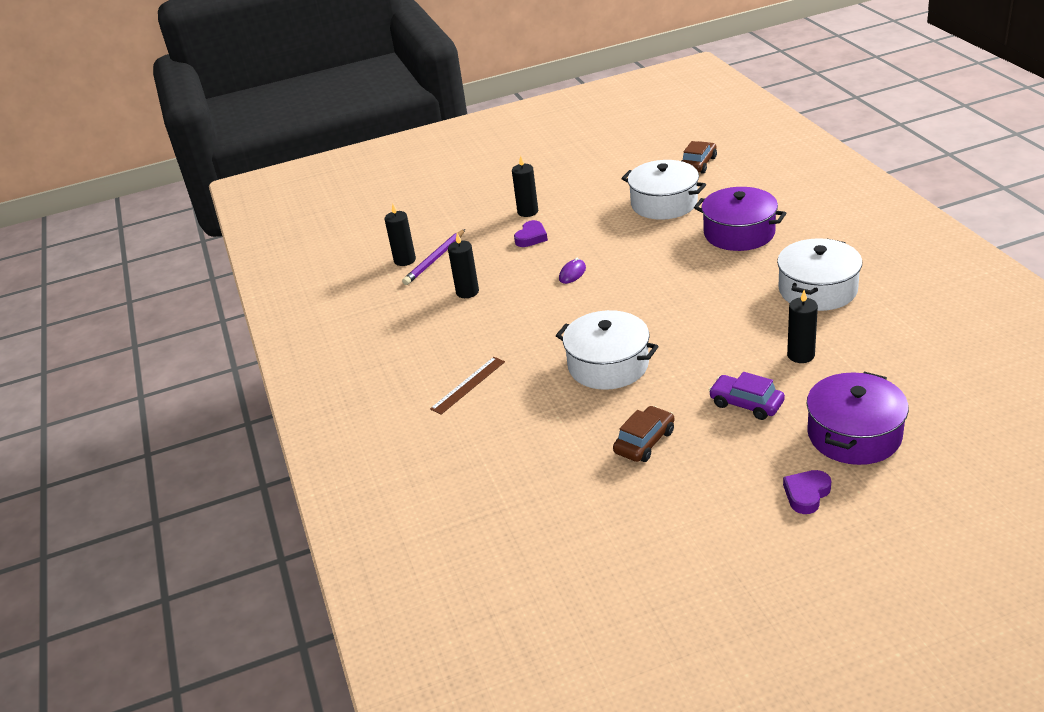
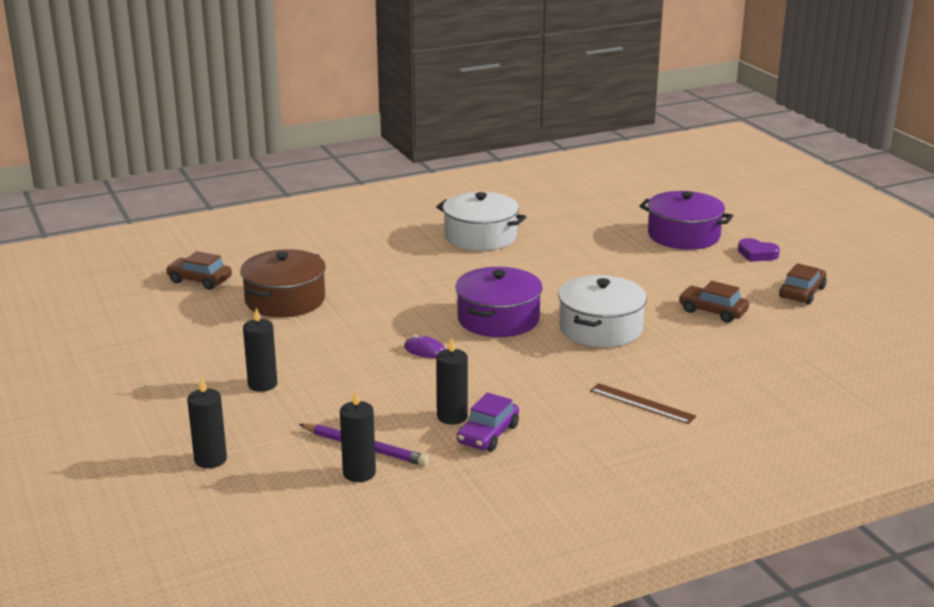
camera: 100 degrees left, 10 degrees down
purple heart [514,220,548,247] -> none
white pot [621,160,706,220] -> brown pot [240,249,326,317]
purple pot [694,187,786,251] -> purple pot moved to [455,267,543,337]
purple car [709,372,785,420] -> purple car moved to [457,393,519,452]
black candle [787,290,818,363] -> black candle moved to [187,378,227,468]
none -> brown car [779,263,827,304]

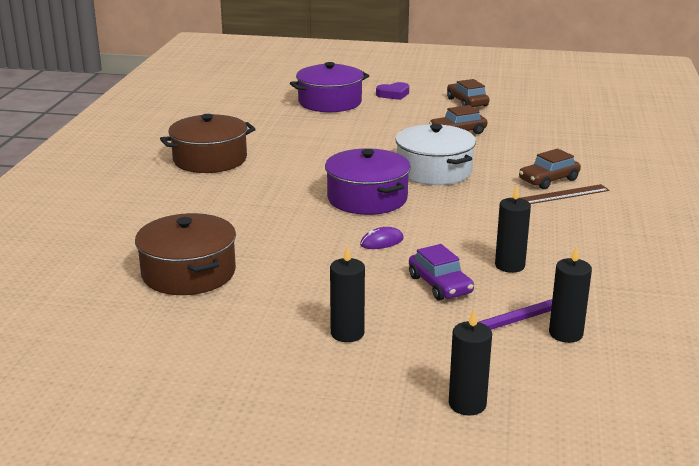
camera: 55 degrees left, 0 degrees up
brown car [166,251,232,290] -> brown car moved to [519,149,581,189]
white pot [436,192,526,251] -> brown pot [160,114,256,173]
purple car [457,393,519,452] -> purple car moved to [409,244,474,301]

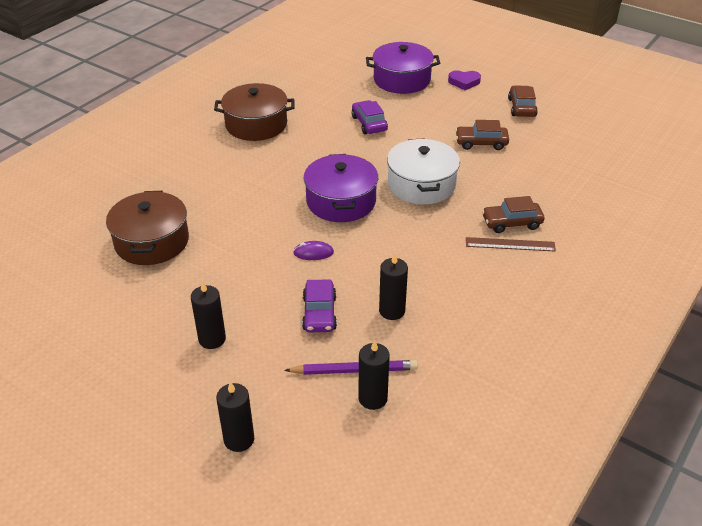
camera: 25 degrees right, 15 degrees up
none -> purple car [352,100,388,134]

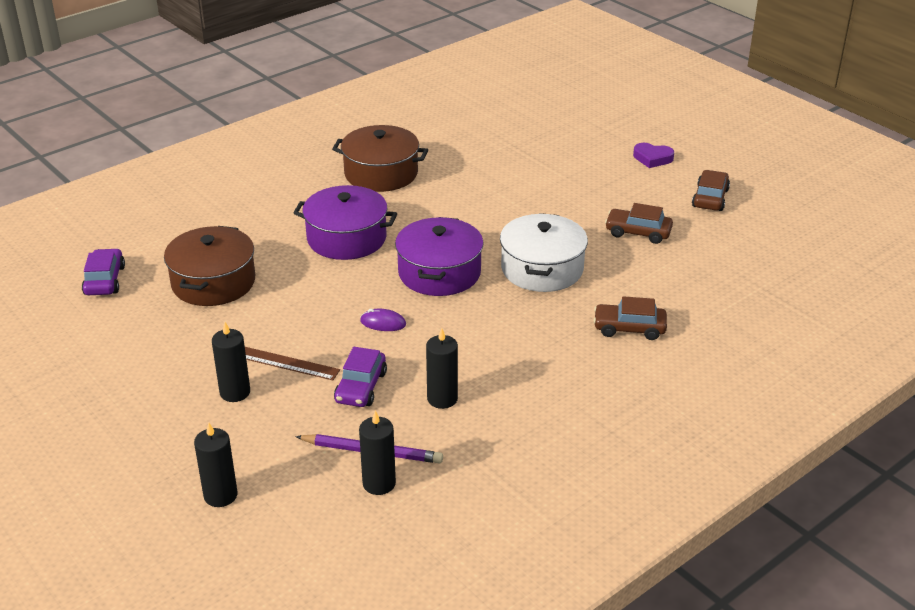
camera: 15 degrees right, 5 degrees down
purple car [352,100,388,134] -> purple car moved to [82,248,125,295]
purple pot [366,42,440,94] -> purple pot moved to [293,185,397,260]
brown ruler [466,237,556,252] -> brown ruler moved to [245,347,340,380]

